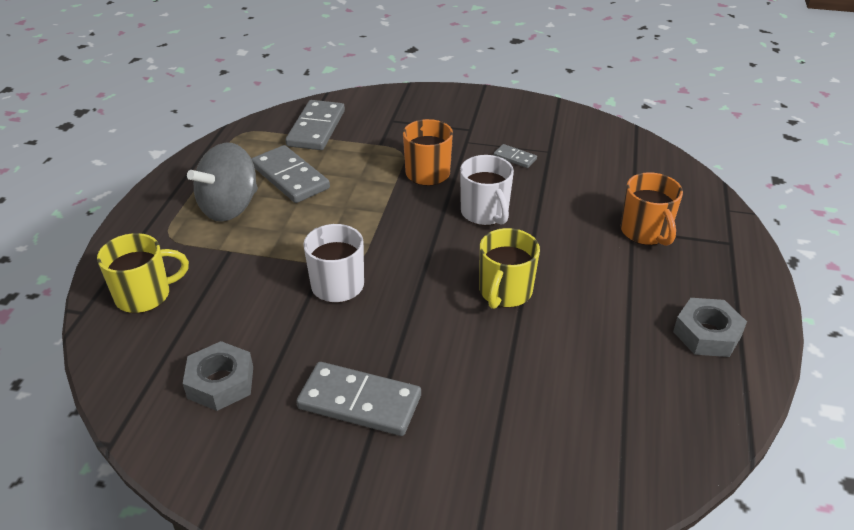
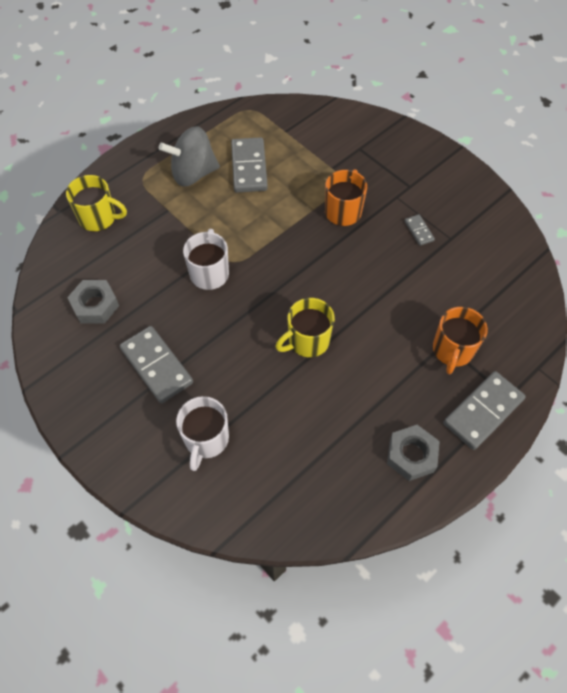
camera: 35 degrees right, 20 degrees up
grey domino [286,100,345,150] -> grey domino moved to [443,371,526,450]
white mug [460,155,514,225] -> white mug moved to [176,396,229,471]

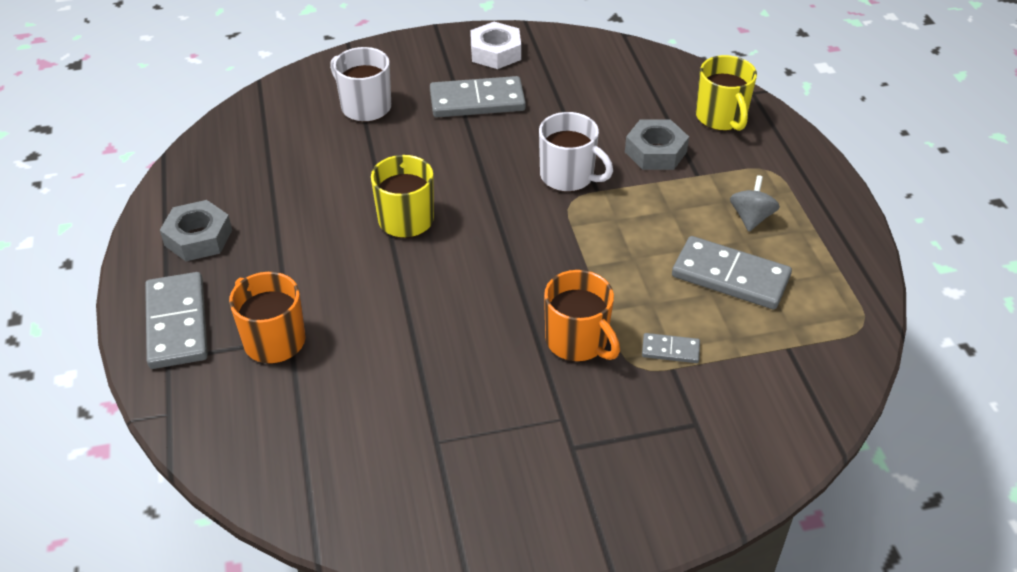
camera: 120 degrees right, 15 degrees down
yellow mug [66,175,127,231] -> yellow mug turned 60 degrees counterclockwise [696,55,757,131]
grey nut [67,280,119,324] -> grey nut moved to [625,120,689,170]
grey spinning top [159,127,220,186] -> grey spinning top [730,175,780,232], size x0.54
grey domino [404,214,435,246] -> grey domino moved to [642,333,700,363]
none -> white nut [470,22,521,69]

